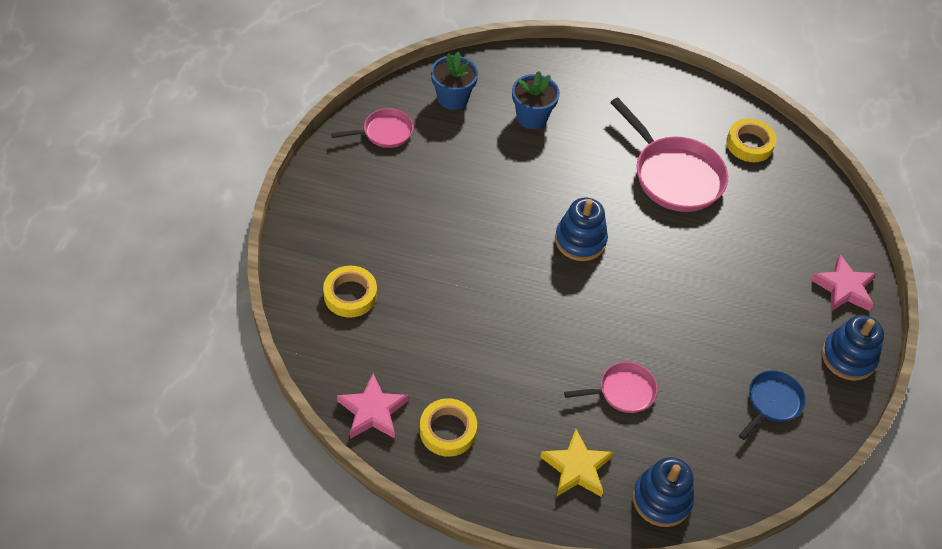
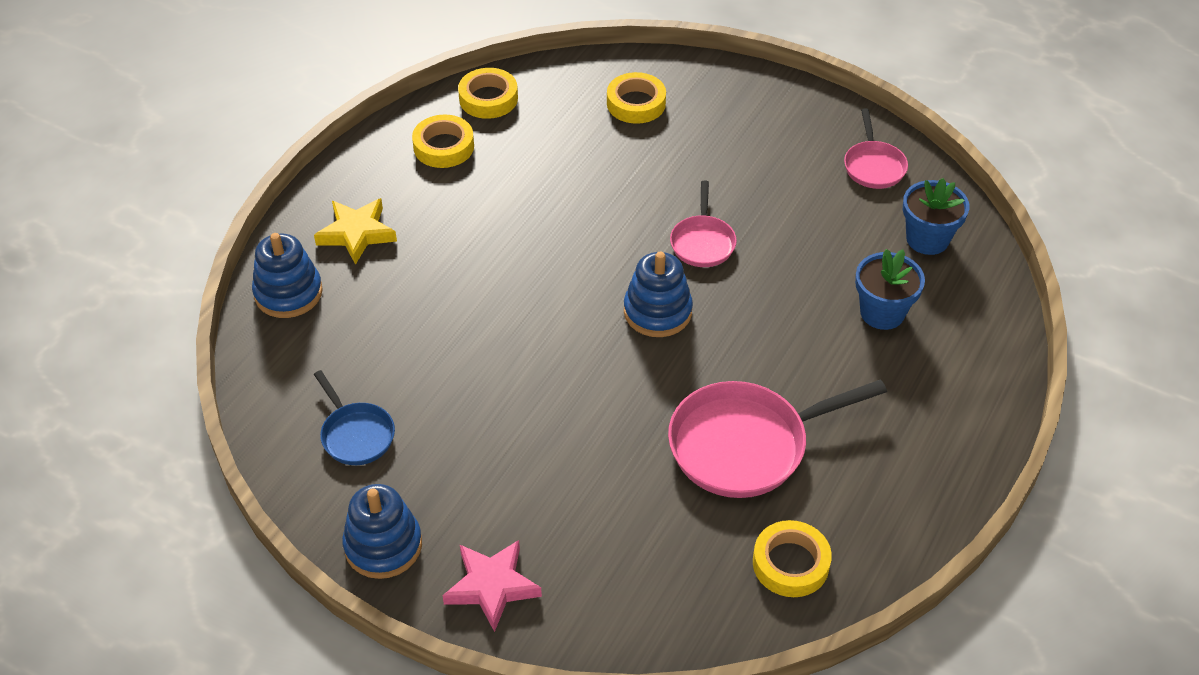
camera: 110 degrees right, 5 degrees down
pink star [337,373,409,439] -> yellow tape [458,68,518,119]
pink pan [564,362,657,413] -> pink pan moved to [670,181,737,267]

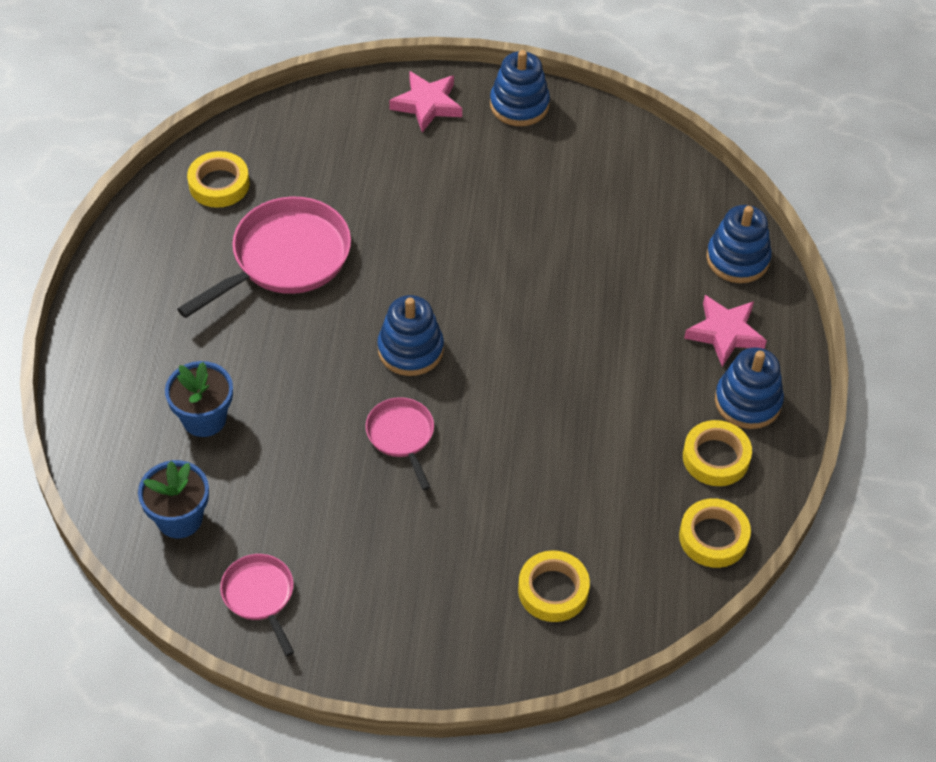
camera: 155 degrees right, 5 degrees up
yellow star [314,198,397,265] -> pink star [684,295,767,367]
blue pan [314,370,395,465] -> none
none -> blue stacking toy [715,347,784,429]

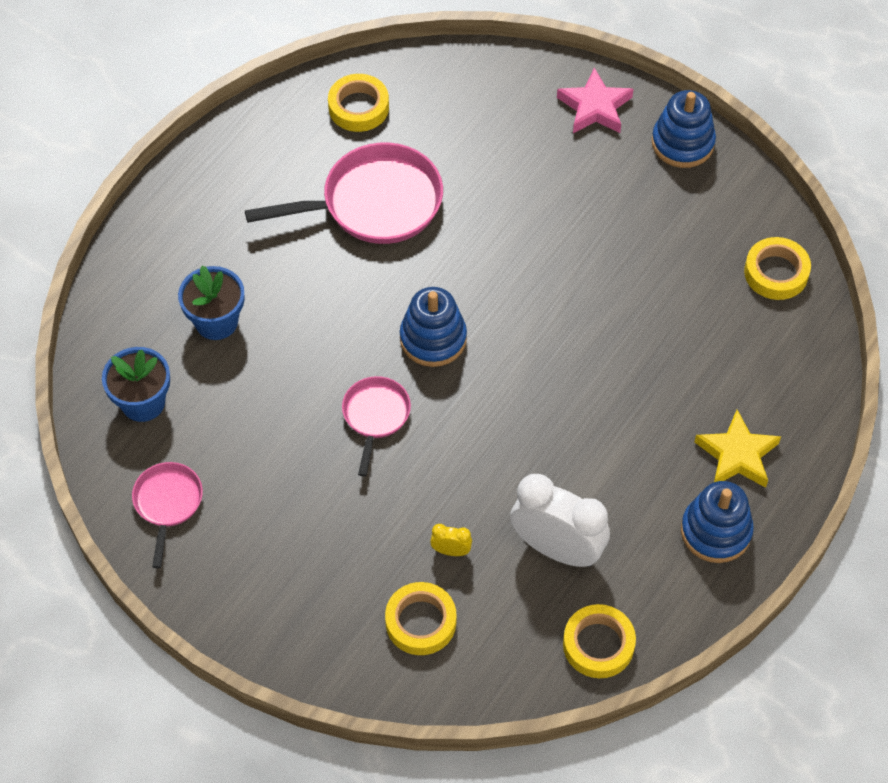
camera: 30 degrees right, 5 degrees up
yellow tape [683,420,752,486] -> yellow tape moved to [744,237,811,300]
pink star [684,295,767,367] -> yellow star [695,410,781,488]
blue stacking toy [706,205,772,283] -> none
none -> yellow clock [430,524,472,556]
none -> white clock [510,474,610,567]

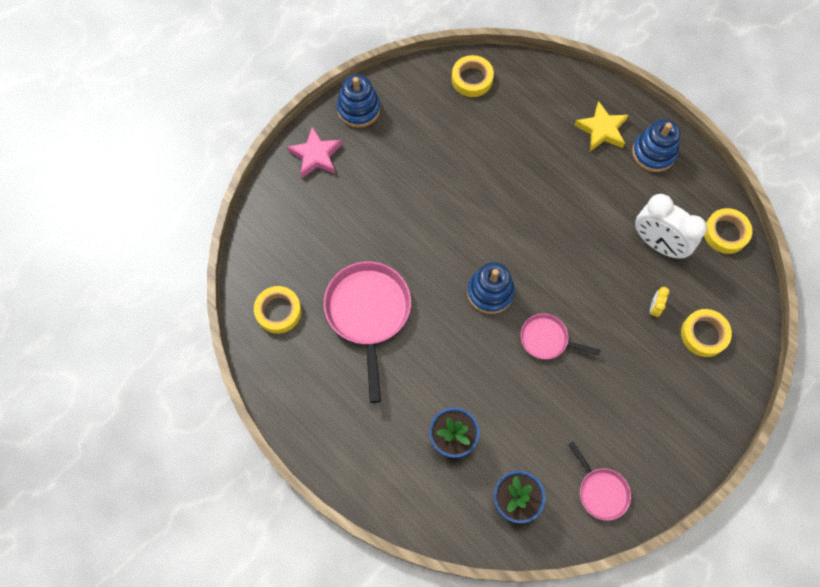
camera: 80 degrees left, 10 degrees up
pink pan [132,462,203,568] -> pink pan turned 135 degrees counterclockwise [568,441,631,521]
white clock [510,474,610,567] -> white clock turned 90 degrees counterclockwise [635,194,707,259]

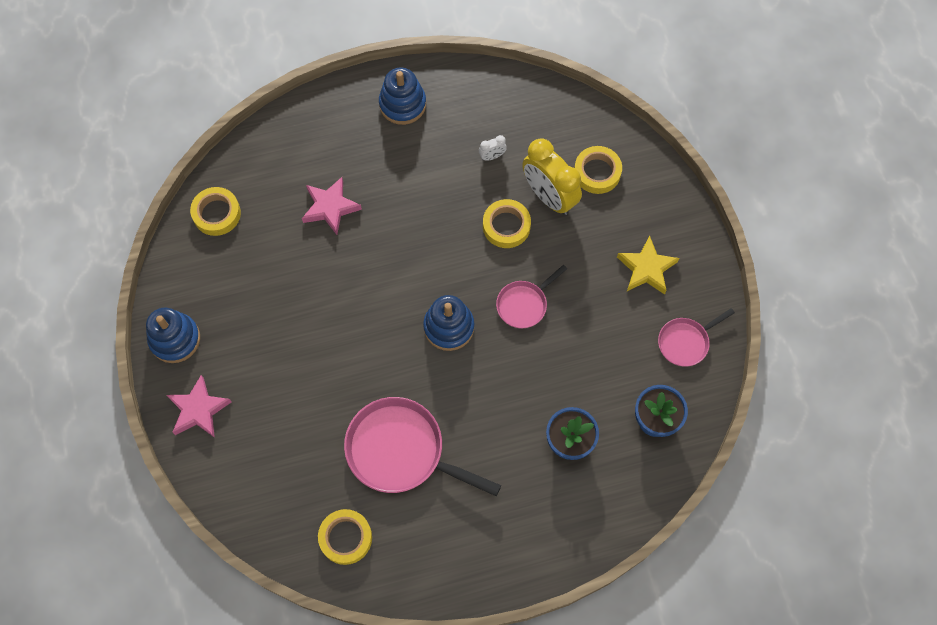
camera: 60 degrees left, 0 degrees up
pink pan [568,441,631,521] -> pink pan turned 150 degrees clockwise [658,308,735,367]
yellow star [574,101,628,151] -> yellow star moved to [617,235,679,294]
white clock [635,194,707,259] -> white clock [479,135,507,161], size x0.42
yellow clock [650,287,670,317] -> yellow clock [522,138,582,215], size x2.40
yellow tape [704,208,753,254] -> yellow tape moved to [483,199,531,248]
none -> pink star [302,177,362,235]

